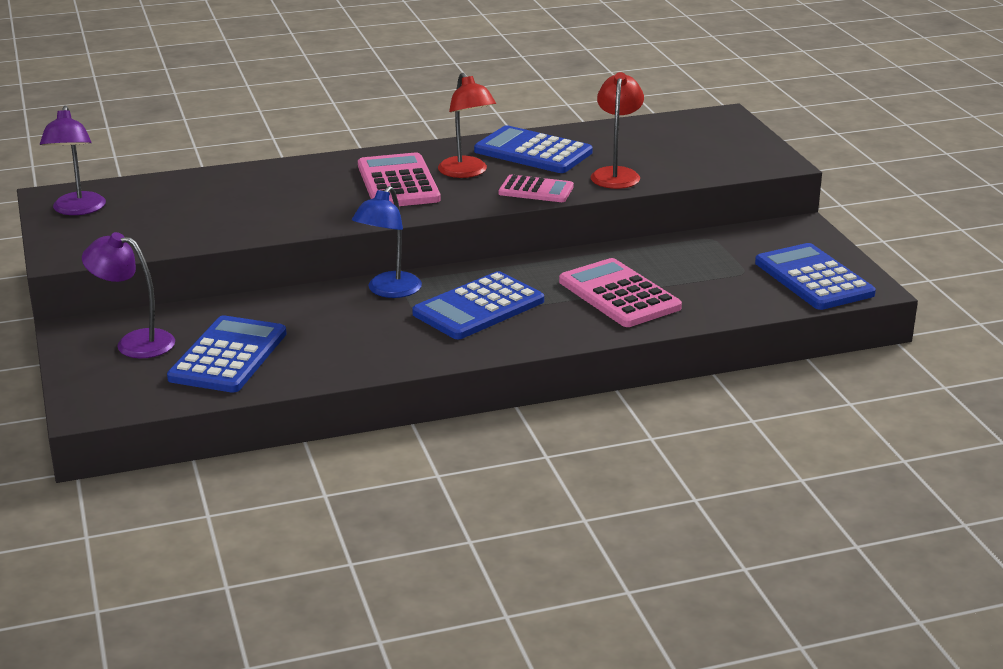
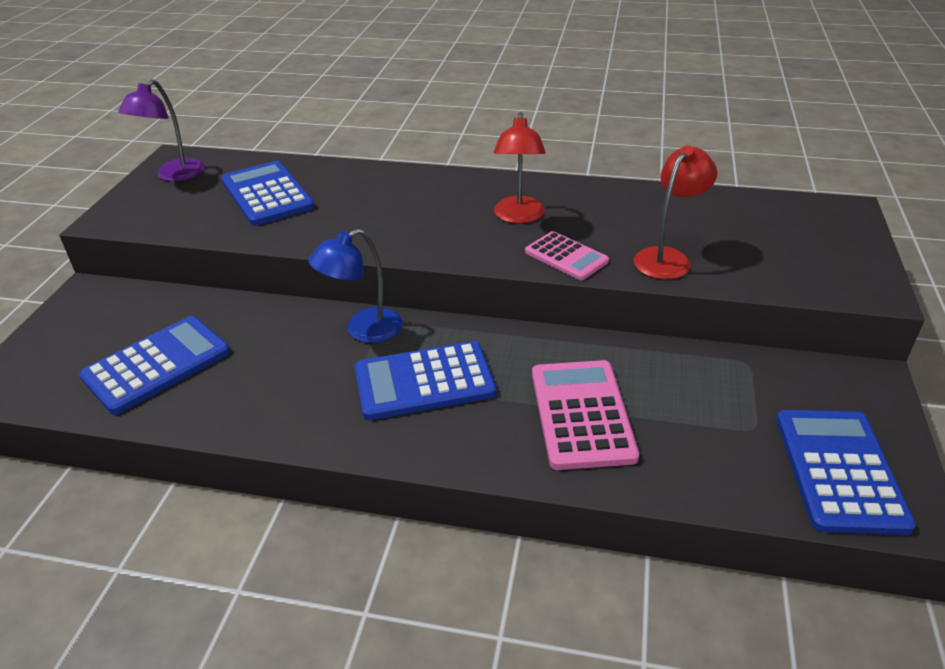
camera: 30 degrees right, 10 degrees up
purple lamp [82,232,175,358] -> none
pink calculator [358,152,441,206] -> none
blue calculator [474,125,593,173] -> blue calculator moved to [221,161,315,226]

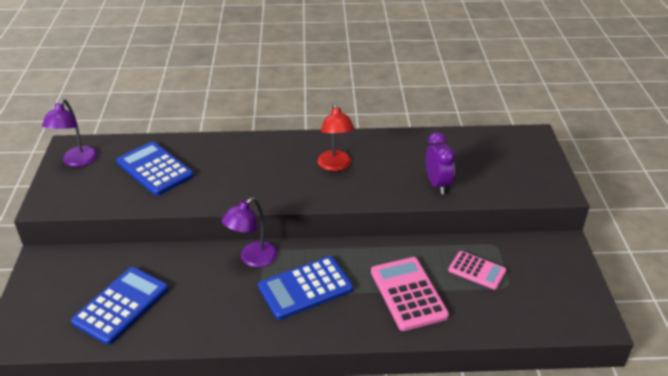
camera: 15 degrees left, 0 degrees up
blue lamp [308,229,403,343] -> purple lamp [221,197,277,267]
pink calculator [525,231,609,280] -> pink calculator moved to [448,251,507,290]
red lamp [633,145,717,279] -> purple clock [426,132,456,194]
blue calculator [776,410,916,535] -> none

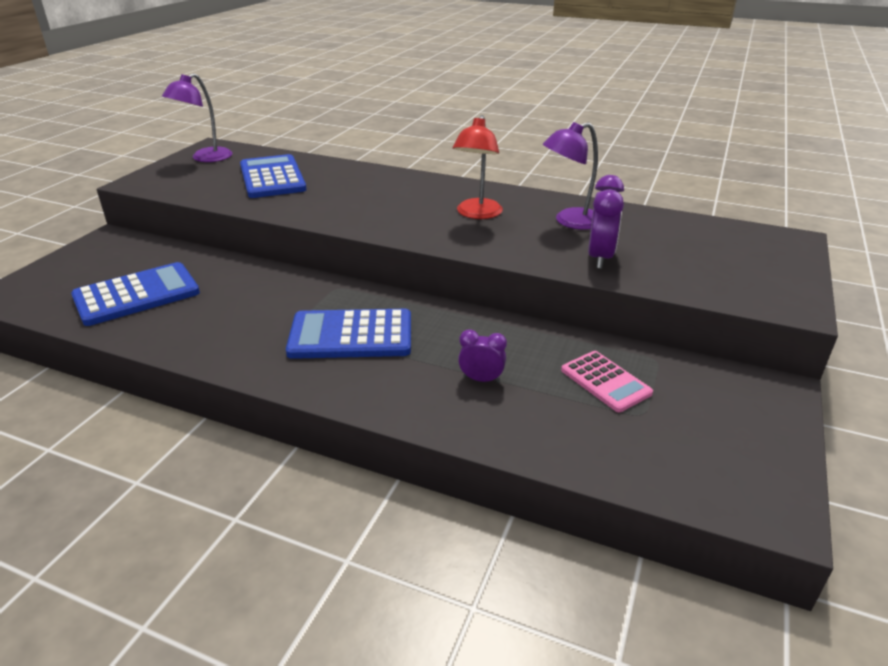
camera: 25 degrees right, 5 degrees down
purple lamp [221,197,277,267] -> purple lamp moved to [543,122,598,230]
pink calculator [371,257,449,331] -> purple clock [458,329,507,383]

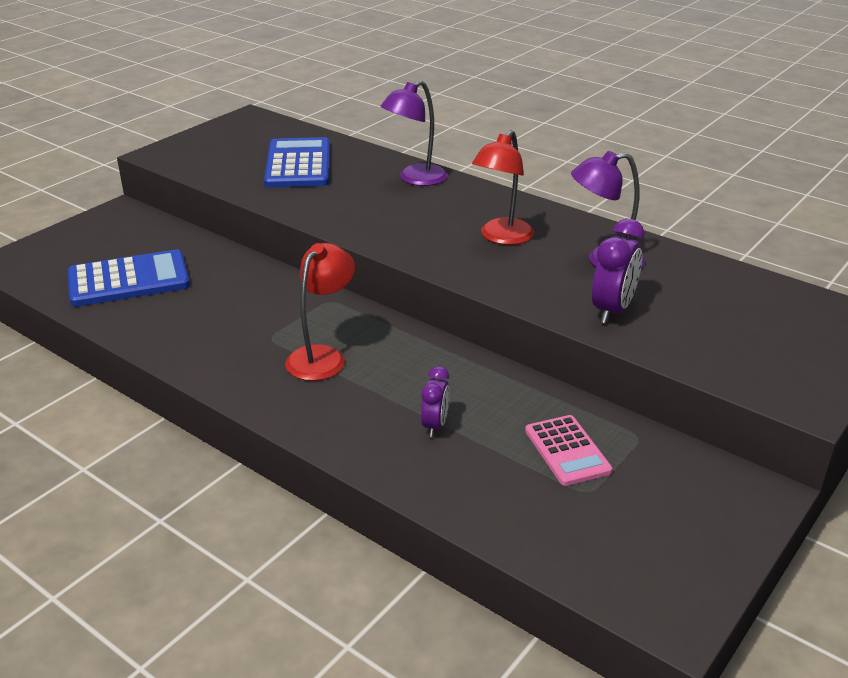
camera: 15 degrees right, 0 degrees up
purple lamp [162,73,233,162] -> purple lamp moved to [380,80,448,186]
blue calculator [286,309,411,359] -> red lamp [285,243,355,381]
purple clock [458,329,507,383] -> purple clock turned 75 degrees clockwise [421,366,450,437]

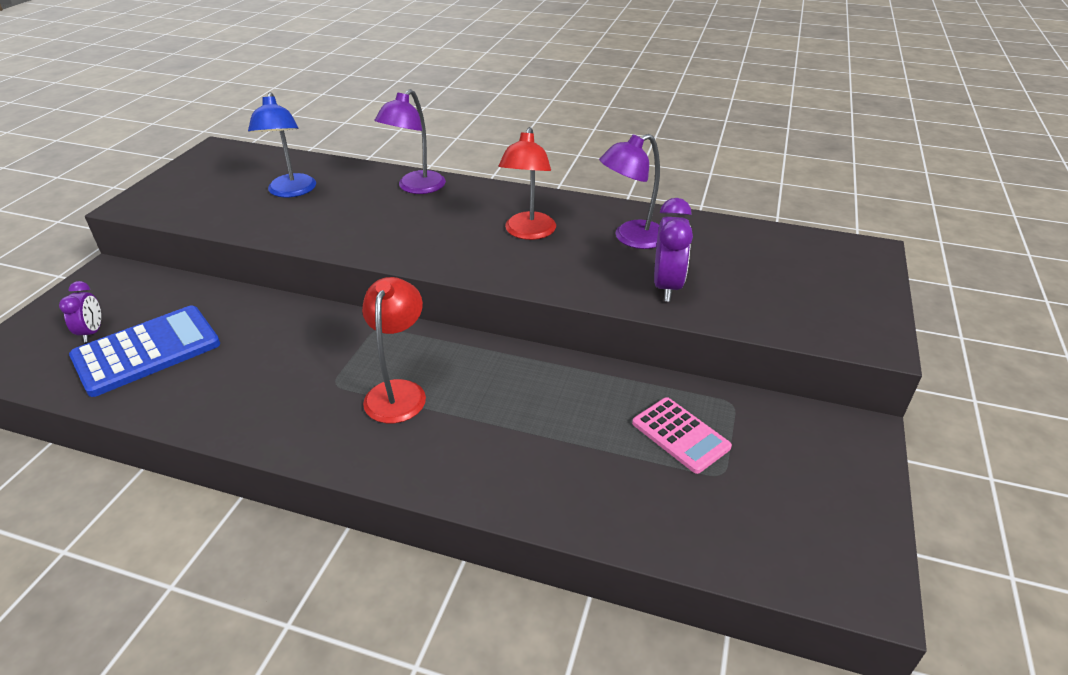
camera: 20 degrees left, 5 degrees up
blue calculator [264,137,330,188] -> blue lamp [248,92,316,197]
purple clock [421,366,450,437] -> purple clock moved to [59,281,101,342]

